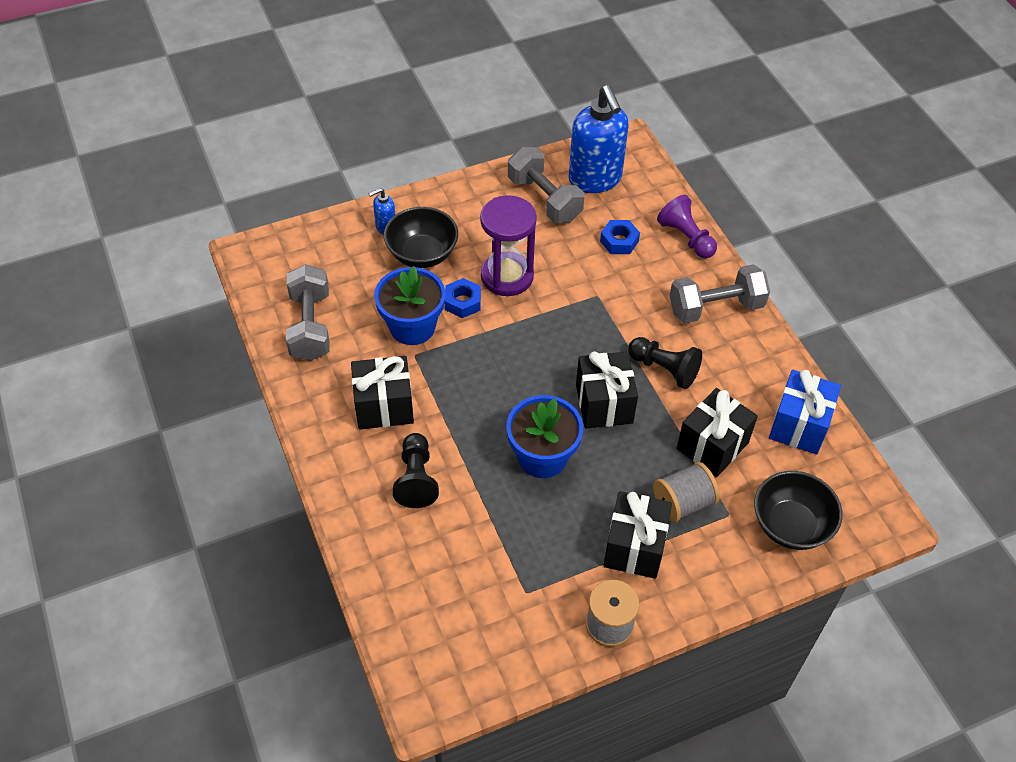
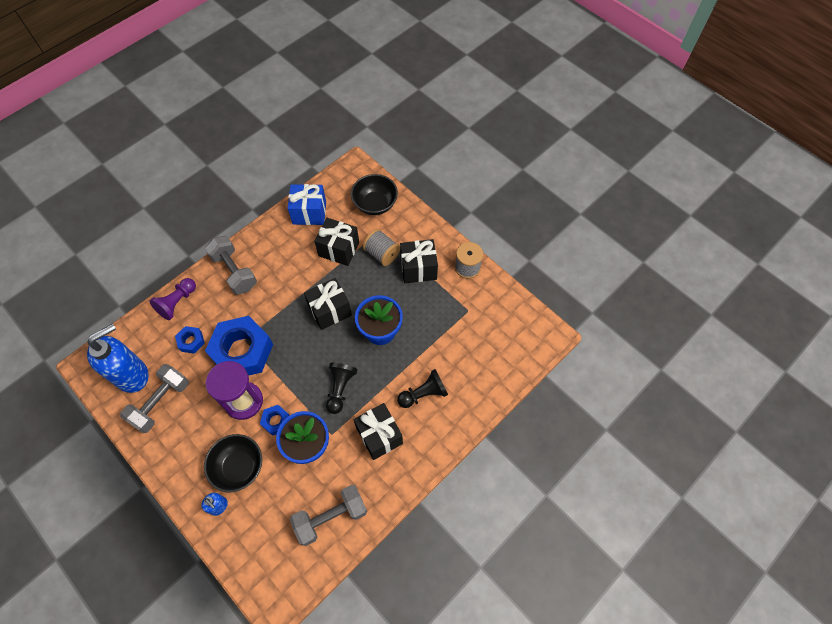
camera: 110 degrees left, 10 degrees up
black pawn [628,337,702,389] -> black pawn moved to [326,363,358,414]
none -> blue nut [205,316,273,376]

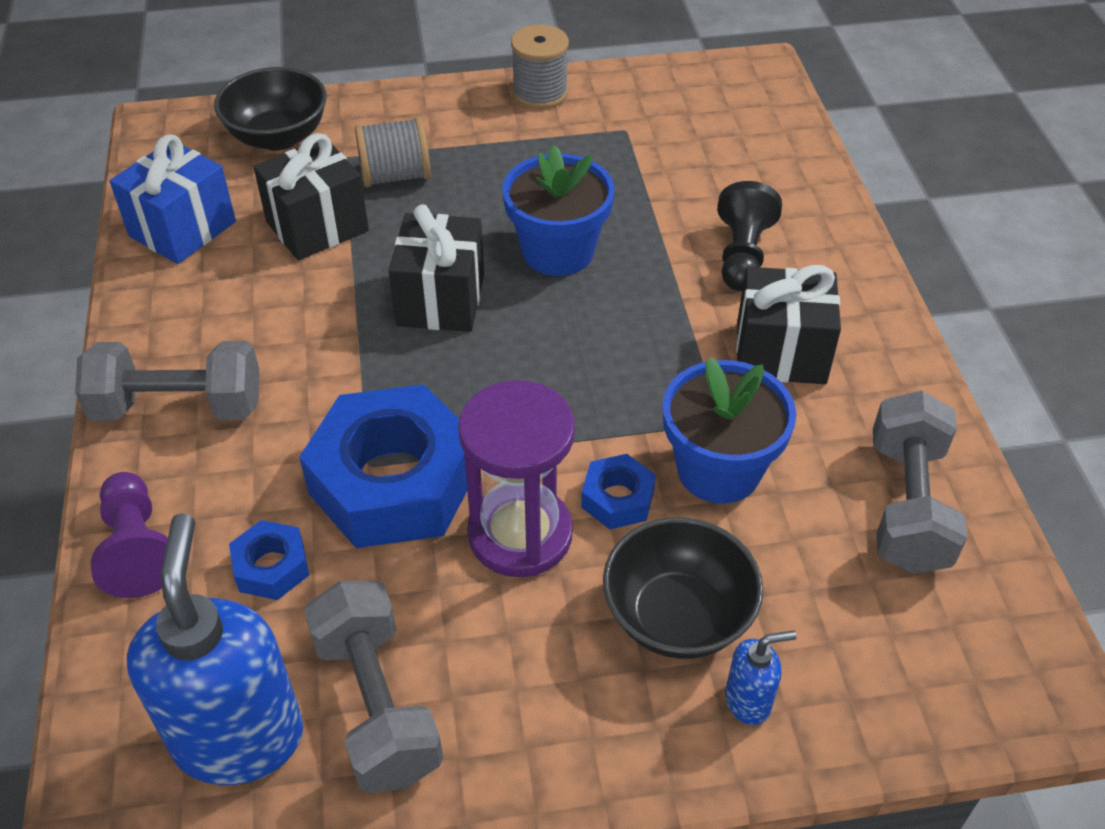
camera: 55 degrees left, 15 degrees down
black pawn [326,363,358,414] -> none
black gift [400,239,438,283] -> none

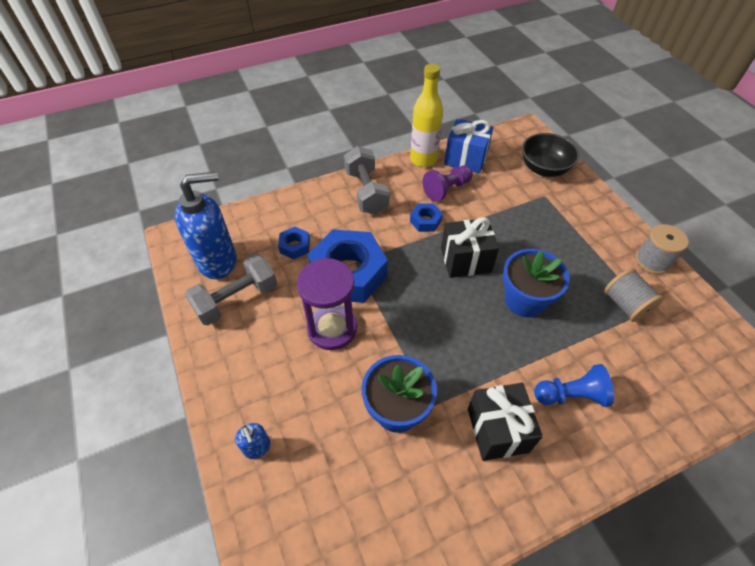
camera: 75 degrees right, 5 degrees up
purple pawn [91,472,168,598] -> purple pawn moved to [422,166,473,202]
black gift [254,133,369,261] -> none
grey spool [355,117,430,187] -> grey spool moved to [604,268,664,322]
blue nut [581,454,656,529] -> blue nut moved to [410,203,443,232]
black bowl [603,517,763,659] -> none
black pawn [717,181,782,291] -> blue pawn [534,364,614,407]
grey dumbbell [873,391,967,574] -> none
none -> yellow bottle [410,64,443,167]

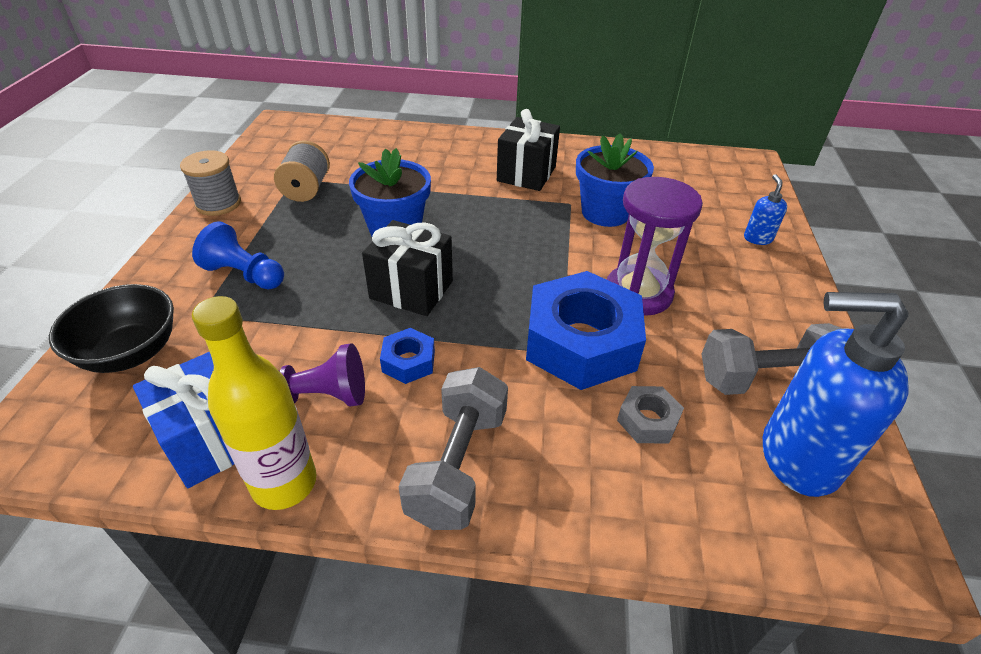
camera: 150 degrees left, 10 degrees down
blue nut [278,227,310,259] -> grey nut [617,386,684,444]
blue pawn [534,364,614,407] -> blue pawn moved to [192,221,284,289]

